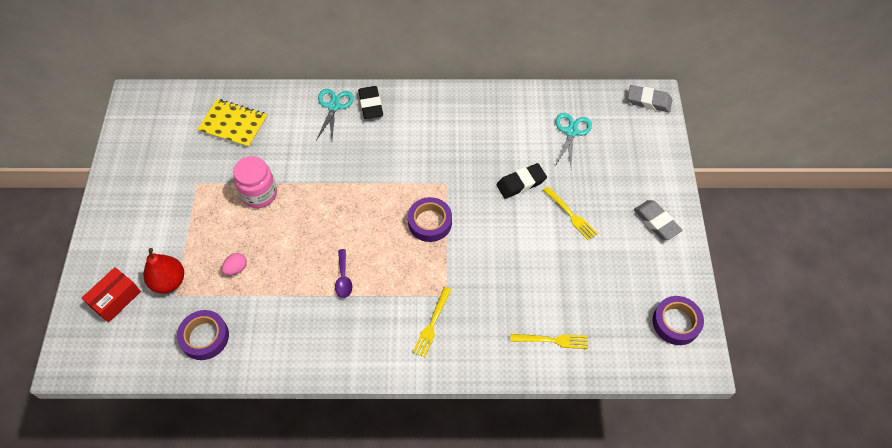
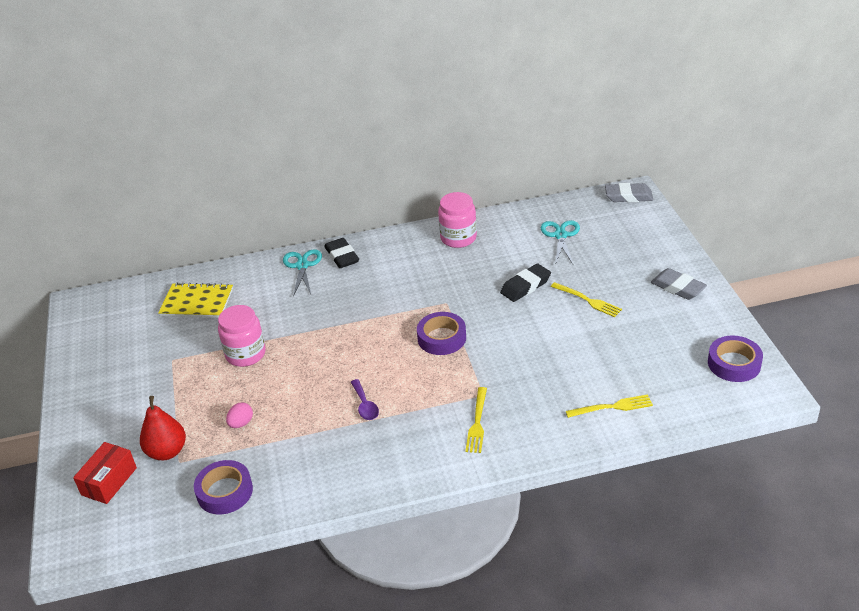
camera: 10 degrees left, 20 degrees down
none -> pink jar [438,192,477,248]

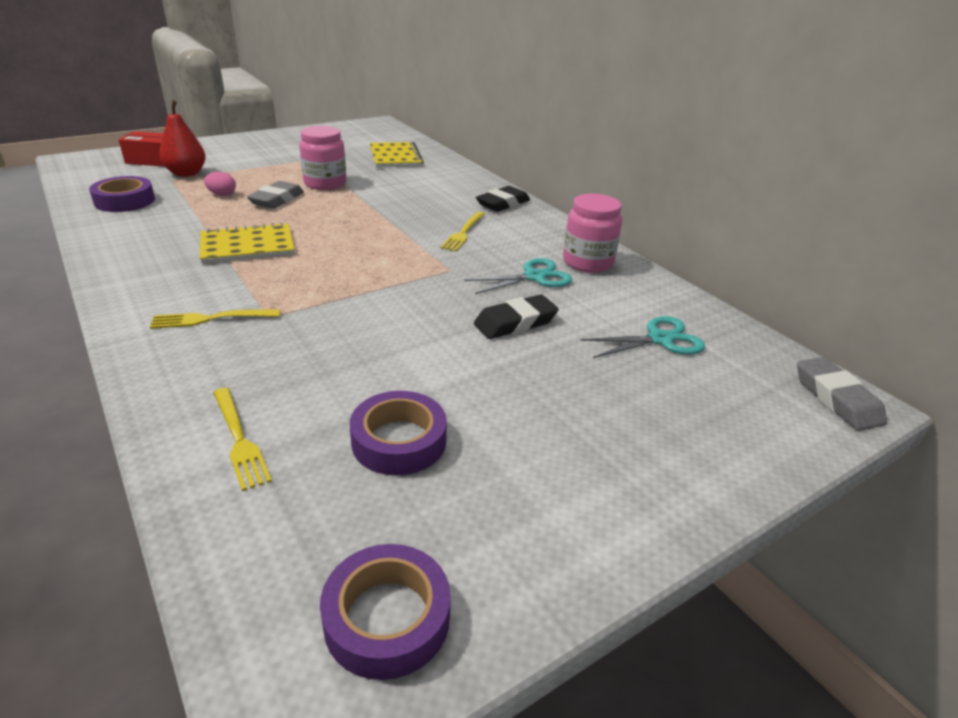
camera: 65 degrees right, 5 degrees down
turquoise scissors [283,249,322,297] -> turquoise scissors moved to [464,258,572,294]
purple spoon [351,379,379,420] -> yellow notebook [200,222,295,264]
purple tape [417,312,466,355] -> purple tape moved to [350,391,447,476]
black eraser [500,263,551,302] -> black eraser turned 60 degrees counterclockwise [474,294,559,339]
yellow fork [551,282,622,317] -> yellow fork moved to [440,212,485,251]
grey eraser [651,268,707,300] -> grey eraser moved to [247,181,304,209]

